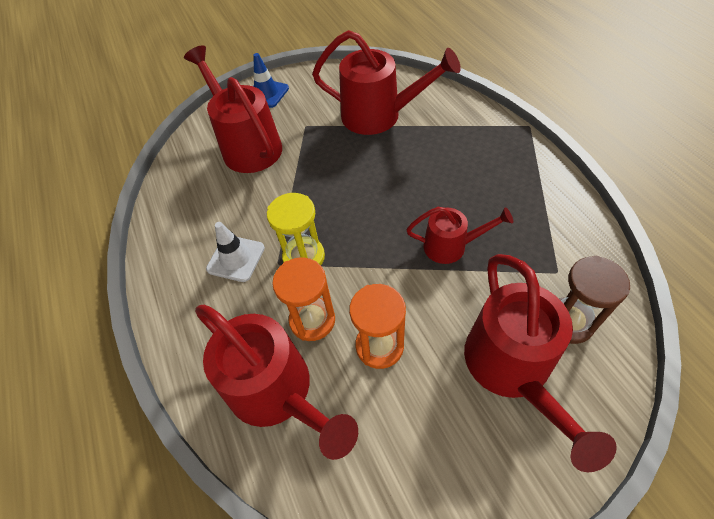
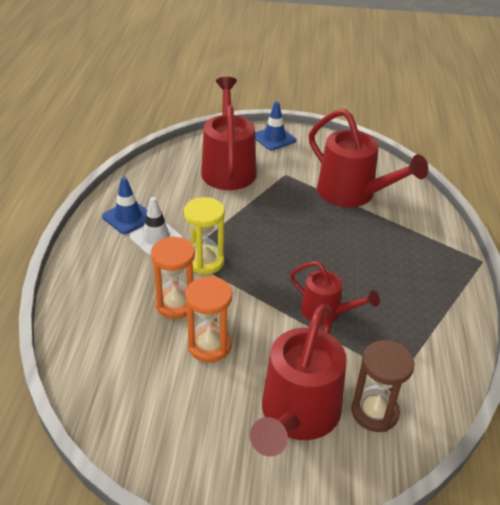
camera: 25 degrees right, 15 degrees down
red watering can [195,305,358,460] -> none
none -> blue traffic cone [102,177,147,234]

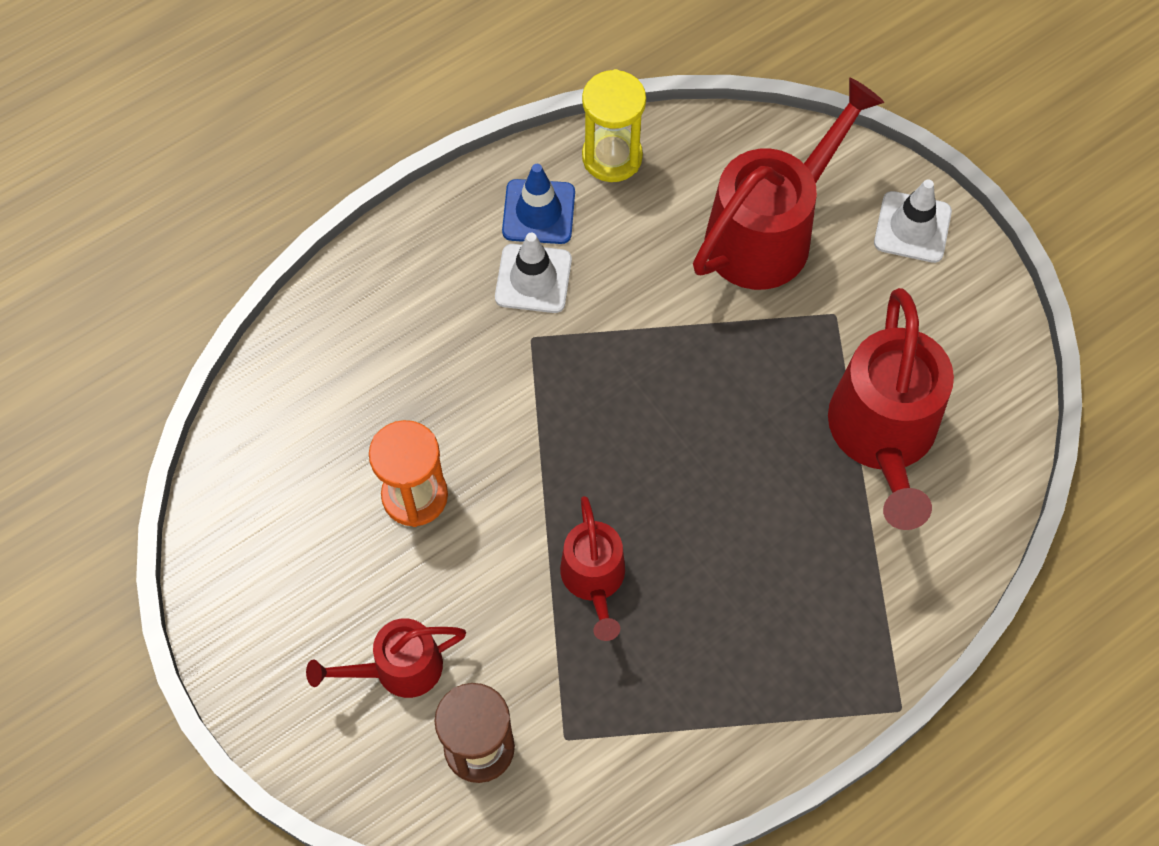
camera: 50 degrees right, 25 degrees up
orange hourglass [151,236,195,319] -> none
yellow hourglass [184,197,225,275] -> yellow hourglass moved to [582,69,646,182]
red watering can [250,304,347,457] -> red watering can [306,618,466,698], size x0.57
blue traffic cone [255,101,296,151] -> white traffic cone [874,179,952,263]

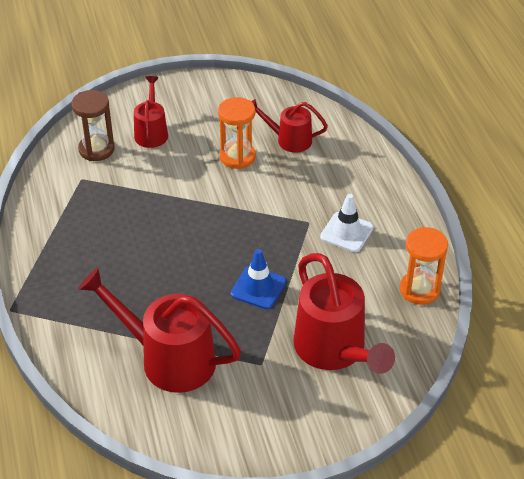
camera: 110 degrees right, 20 degrees down
blue traffic cone [502,164,575,244] -> blue traffic cone moved to [231,249,286,309]
red watering can [560,496,625,641] -> red watering can moved to [251,99,328,153]
yellow hourglass [582,69,646,182] -> orange hourglass [400,227,448,305]
white traffic cone [874,179,952,263] -> none

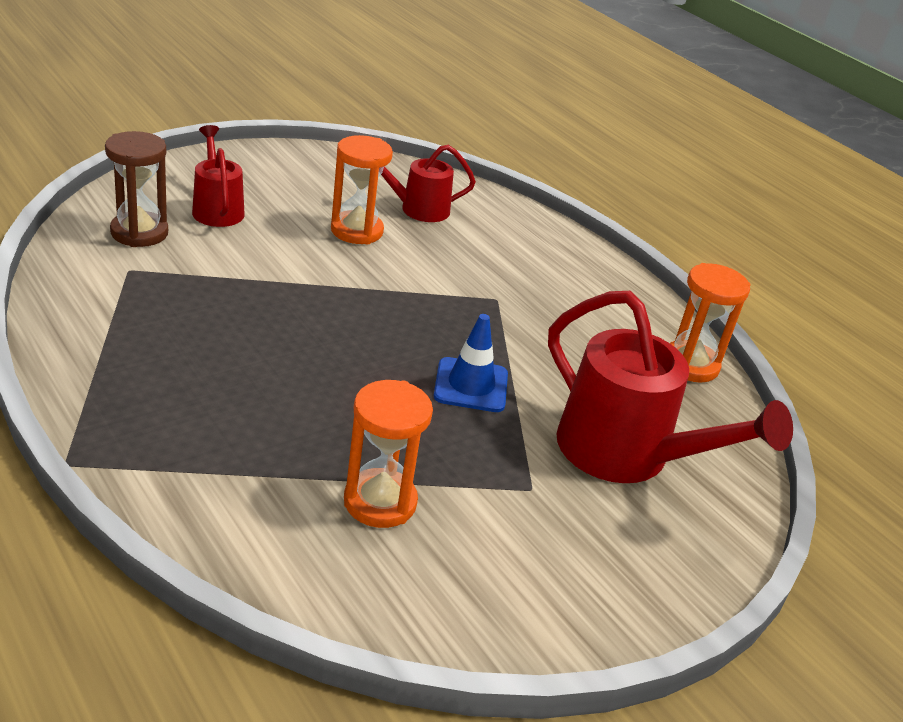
camera: 25 degrees left, 10 degrees down
red watering can [78,268,241,393] -> orange hourglass [344,380,433,528]
white traffic cone [320,194,374,252] -> none

